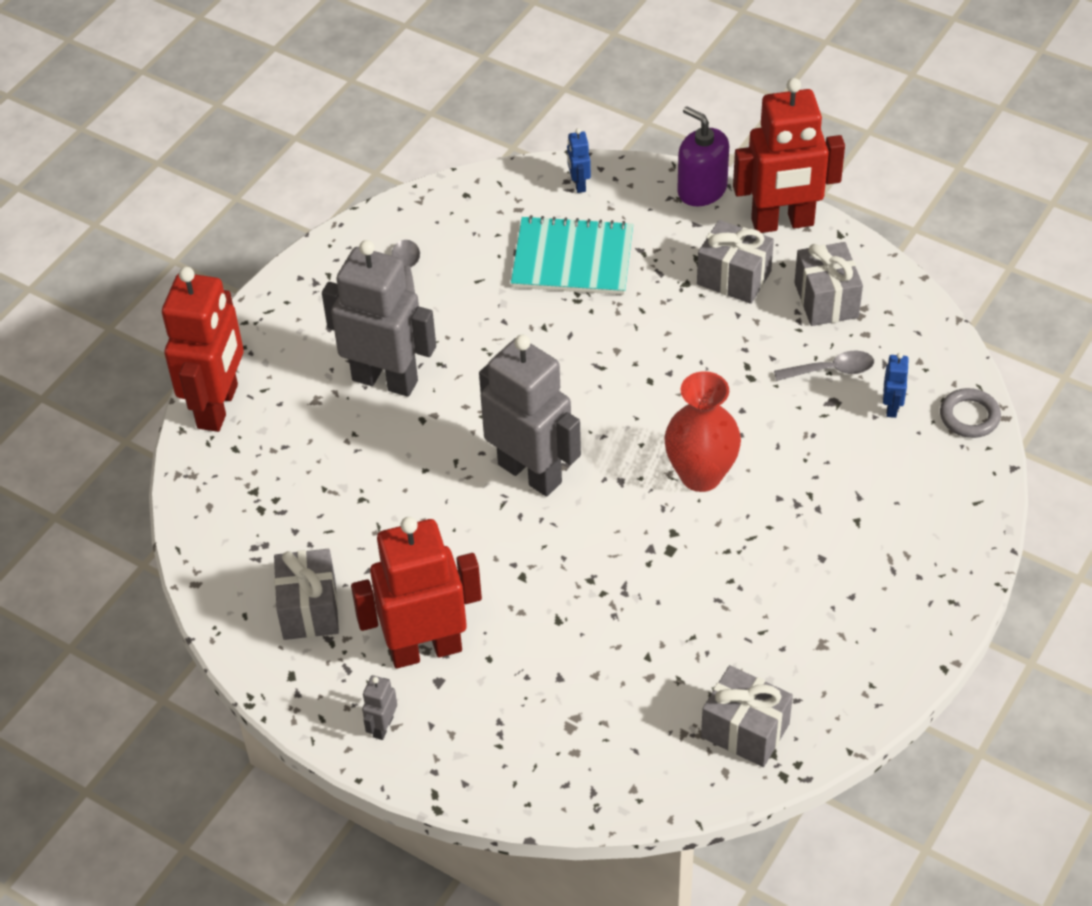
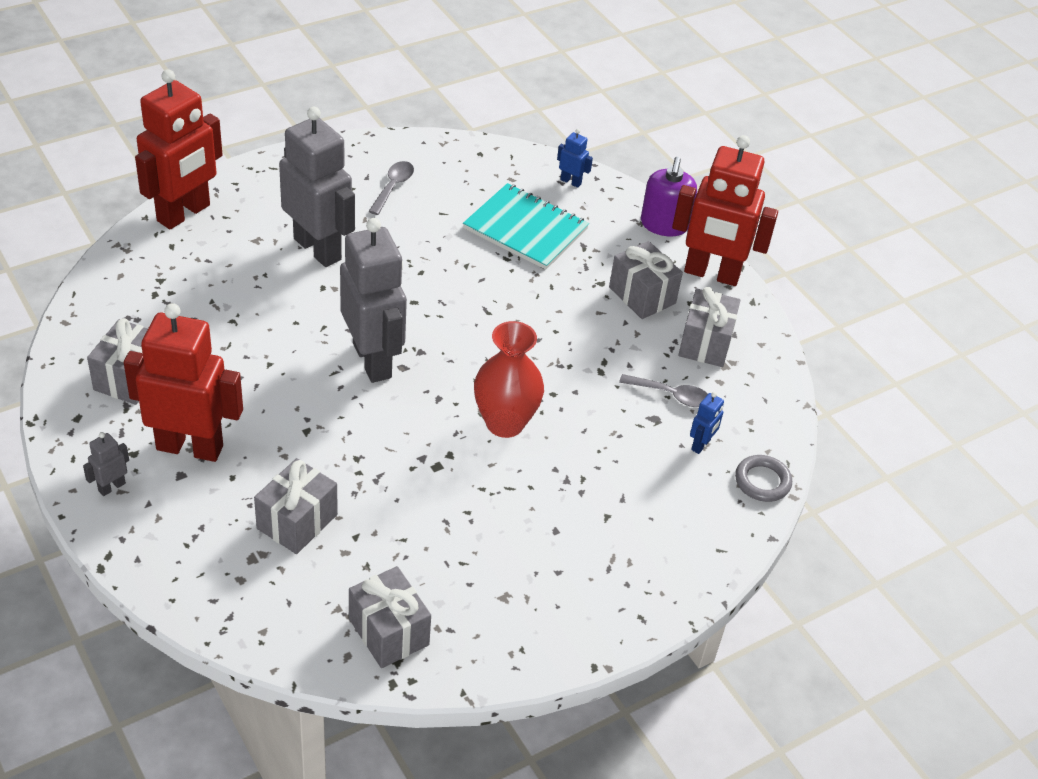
camera: 20 degrees right, 5 degrees down
blue robot [567,128,591,193] -> blue robot turned 105 degrees clockwise [557,129,593,188]
purple soap dispenser [677,106,729,206] -> purple soap dispenser turned 150 degrees counterclockwise [641,157,697,236]
none -> grey gift [254,458,338,554]

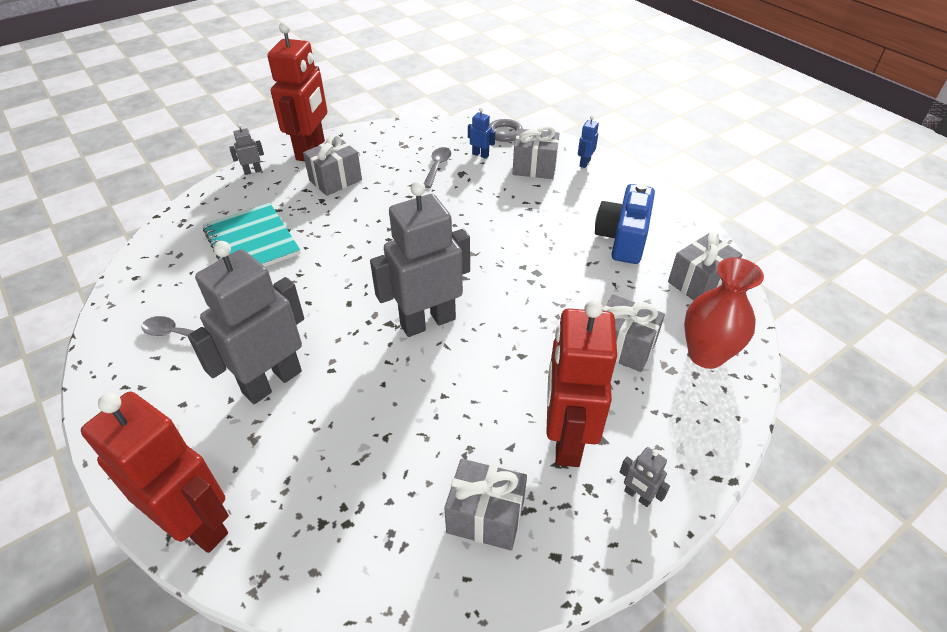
camera: 90 degrees left, 0 degrees up
turquoise notebook [463,183,589,270] -> turquoise notebook turned 60 degrees counterclockwise [203,203,301,267]
red vase [474,321,544,438] -> red vase moved to [684,257,764,369]
blue robot [557,129,593,188] -> blue robot moved to [578,116,599,168]
purple soap dispenser [641,157,697,236] -> grey robot [229,124,264,175]
grey gift [679,287,740,367] -> grey gift moved to [513,126,559,179]
none -> blue camera [595,183,655,264]

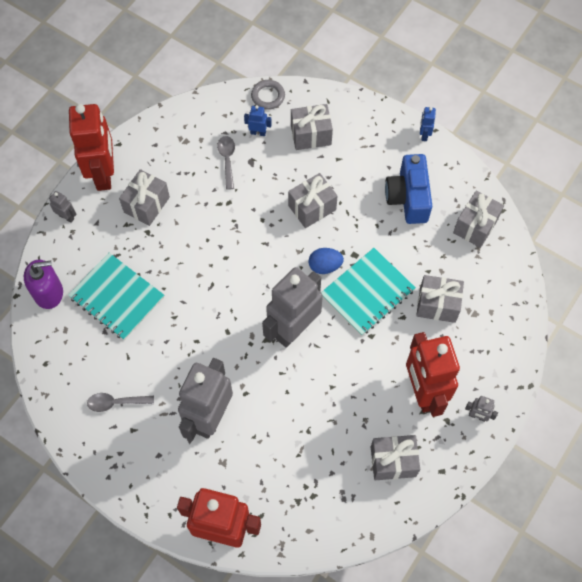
camera: 20 degrees left, 20 degrees up
grey robot [229,124,264,175] -> grey robot turned 75 degrees clockwise [49,191,76,223]
blue robot [578,116,599,168] -> blue robot moved to [420,107,436,141]
red vase [684,257,764,369] -> none
none -> purple soap dispenser [24,260,63,309]
none -> grey gift [288,173,338,228]
none -> blue egg [309,248,344,274]
none -> turquoise notebook [321,248,416,336]

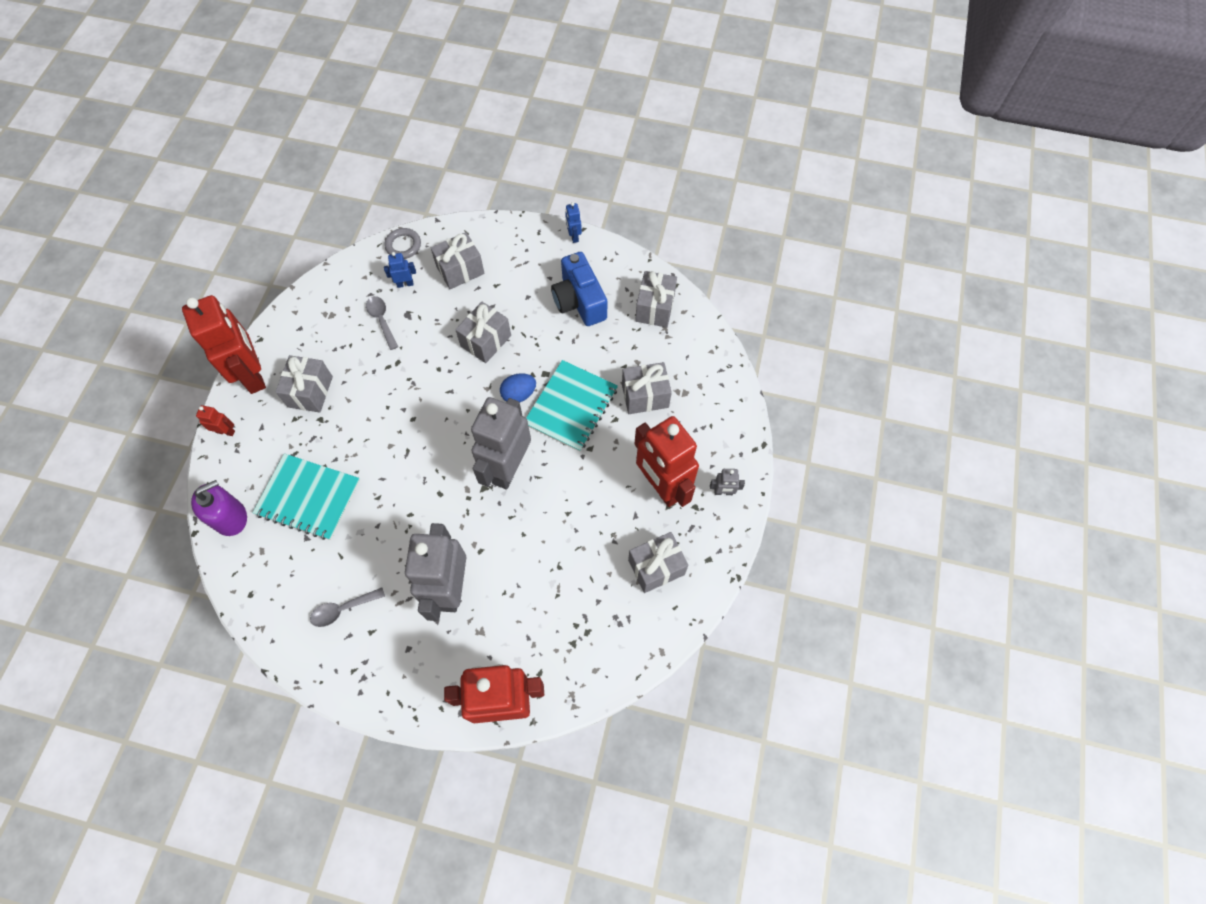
camera: 20 degrees left, 0 degrees up
grey robot [49,191,76,223] -> red robot [196,405,235,436]

